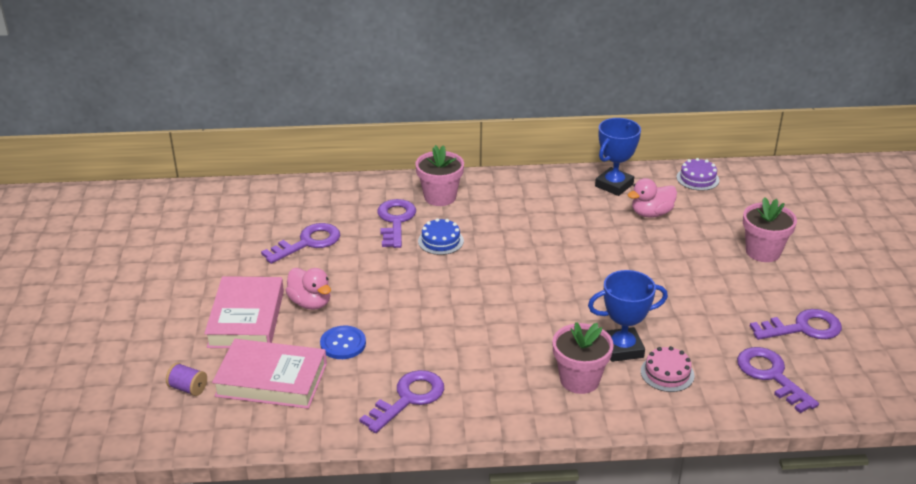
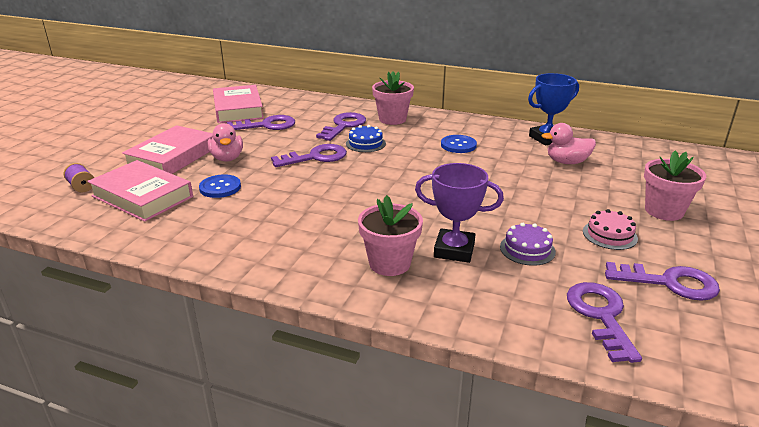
camera: 25 degrees right, 5 degrees down
purple key [359,370,444,433] -> purple key moved to [271,144,347,167]
blue trophy [588,270,668,362] -> purple trophy [415,163,504,263]
pink cake [641,346,694,392] -> pink cake moved to [583,209,638,250]
purple cake [677,158,719,191] -> purple cake moved to [500,223,556,266]
none -> pink book [213,85,264,123]
none -> blue button [441,135,477,153]

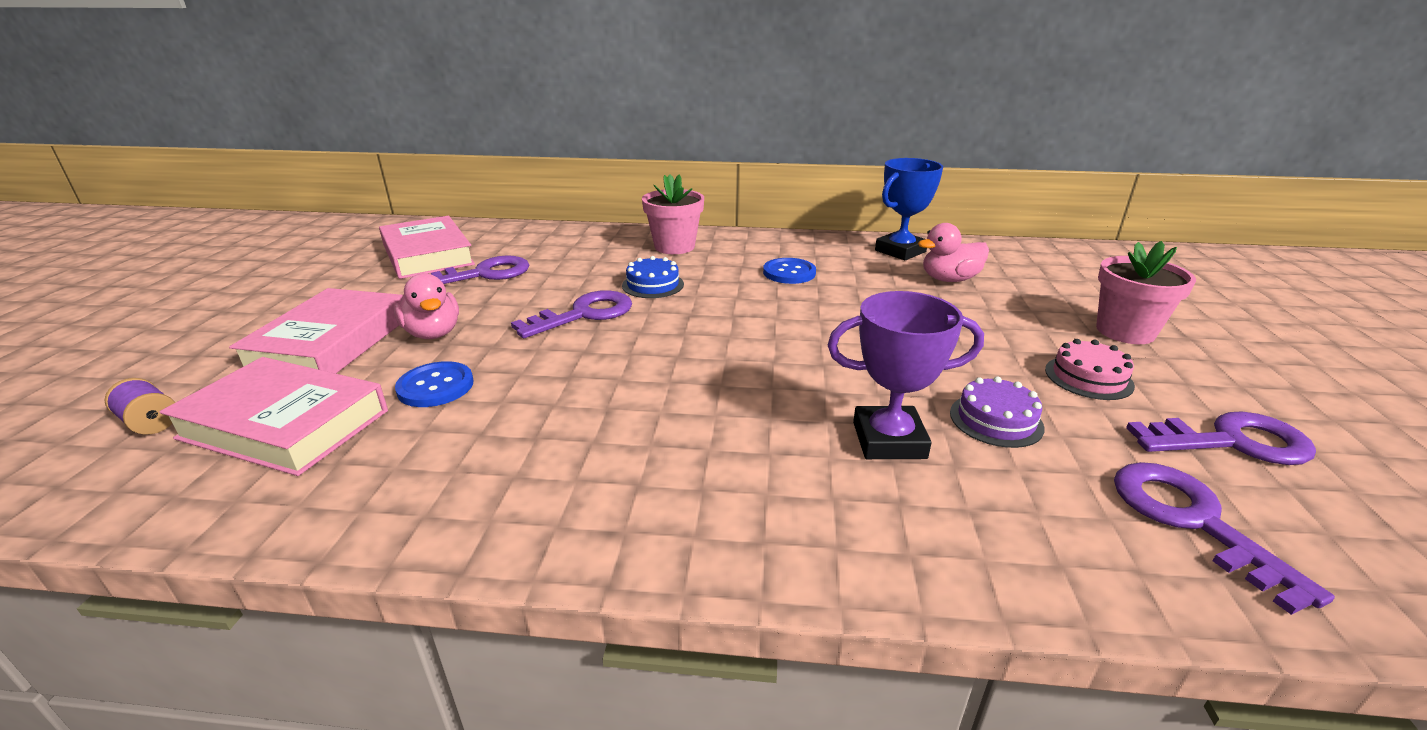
camera: 15 degrees left, 0 degrees up
purple key [316,112,366,141] -> none
pink flower pot [358,195,423,276] -> none

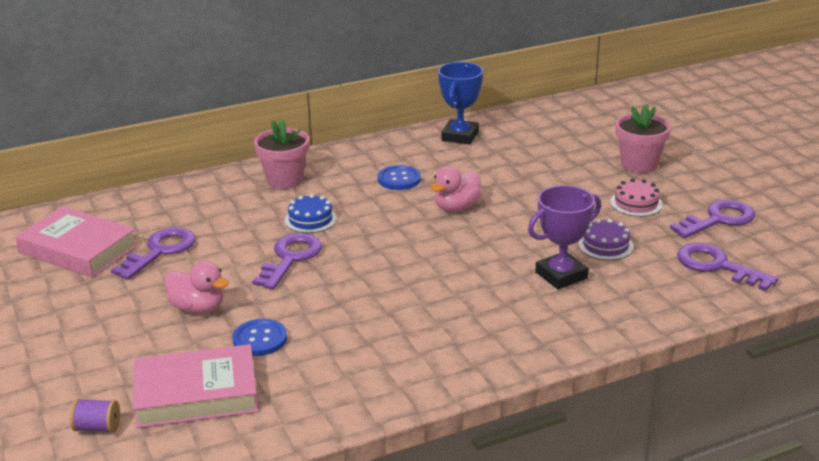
camera: 30 degrees left, 0 degrees up
pink book [229,288,403,374] -> none
pink duck [918,223,989,282] -> pink duck moved to [431,166,482,212]

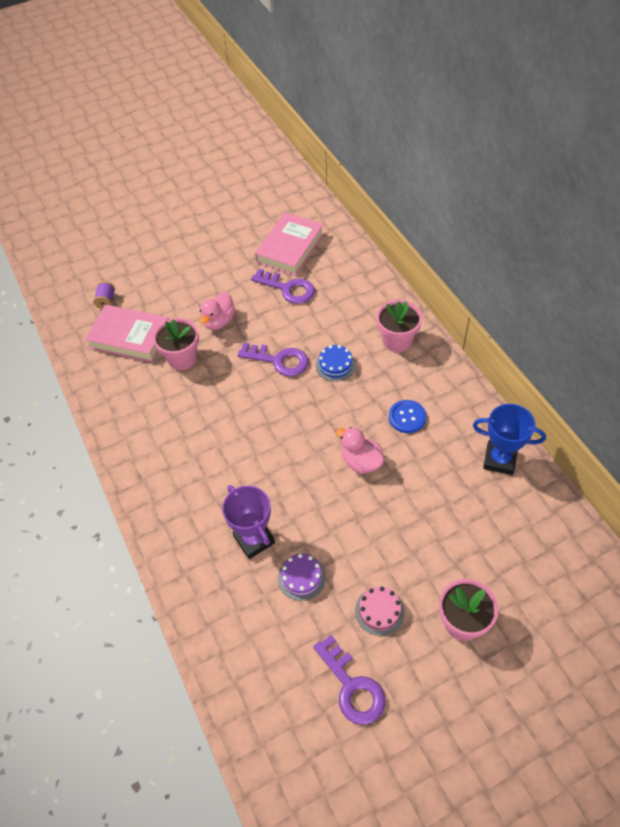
camera: 90 degrees right, 25 degrees up
pink book [132,344,258,428] -> pink book turned 60 degrees counterclockwise [85,305,169,362]
blue button [233,319,287,356] -> pink flower pot [153,318,199,370]
purple key [677,243,778,291] -> none

